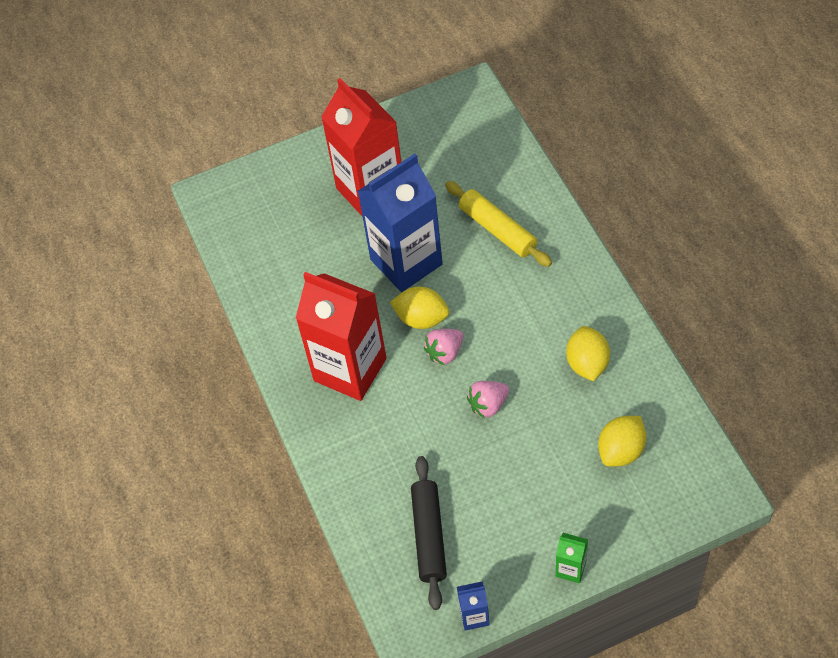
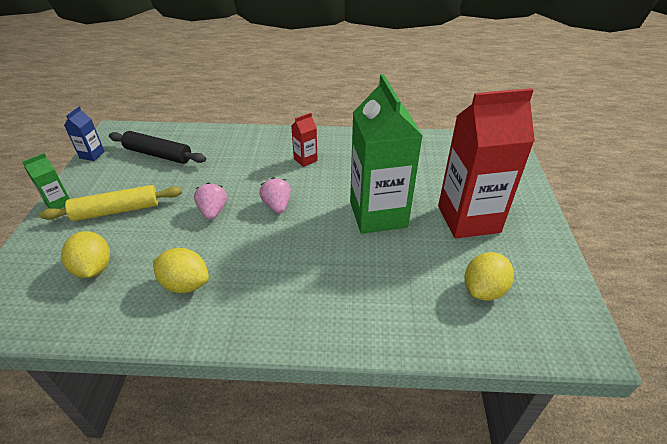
camera: 110 degrees right, 15 degrees down
red carton [295,272,387,401] -> red carton [291,113,318,167], size x0.42
blue carton [358,154,443,292] -> green carton [350,74,423,234]
yellow lemon [390,287,449,329] -> yellow lemon moved to [465,252,514,300]
yellow rolling pin [445,181,552,267] -> yellow rolling pin moved to [40,185,182,221]

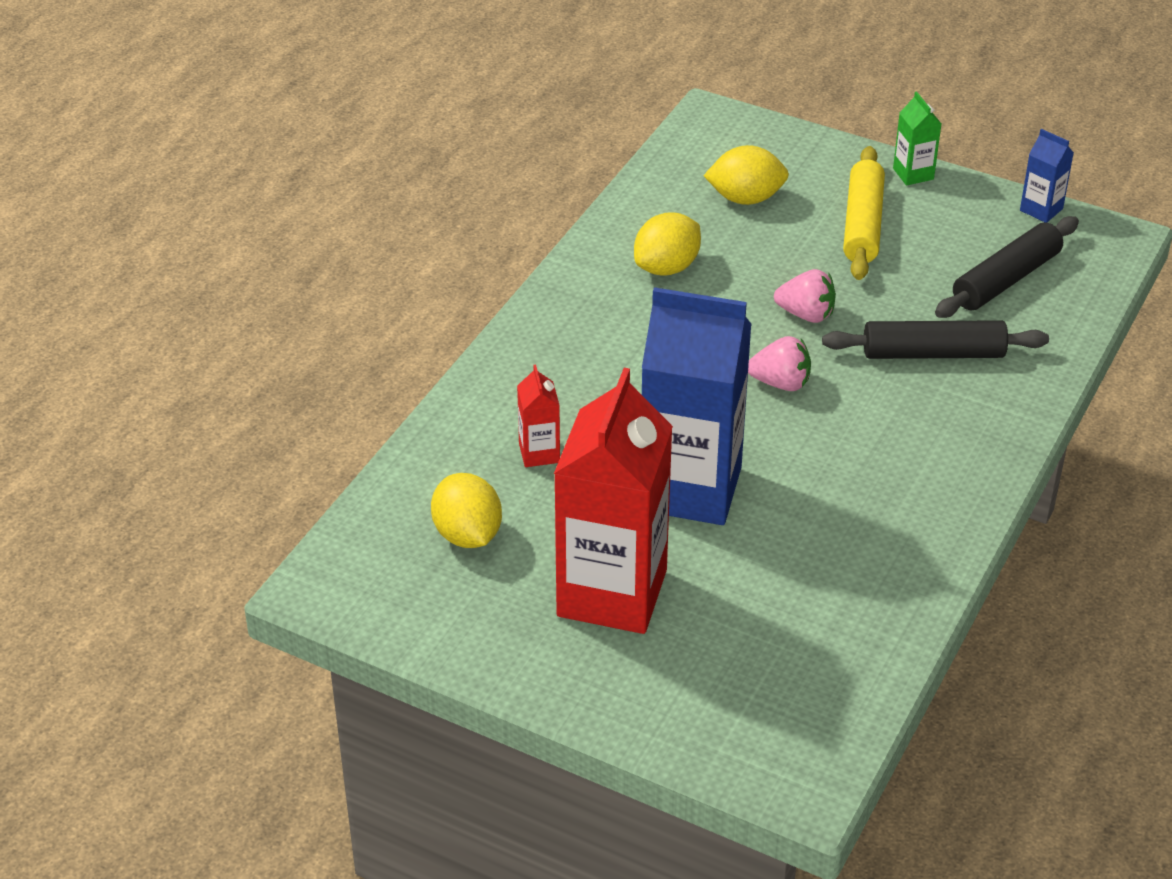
camera: 115 degrees right, 0 degrees up
red carton [291,113,318,167] -> red carton moved to [517,365,560,467]
green carton [350,74,423,234] -> blue carton [642,287,752,525]
none -> black rolling pin [822,320,1049,359]

